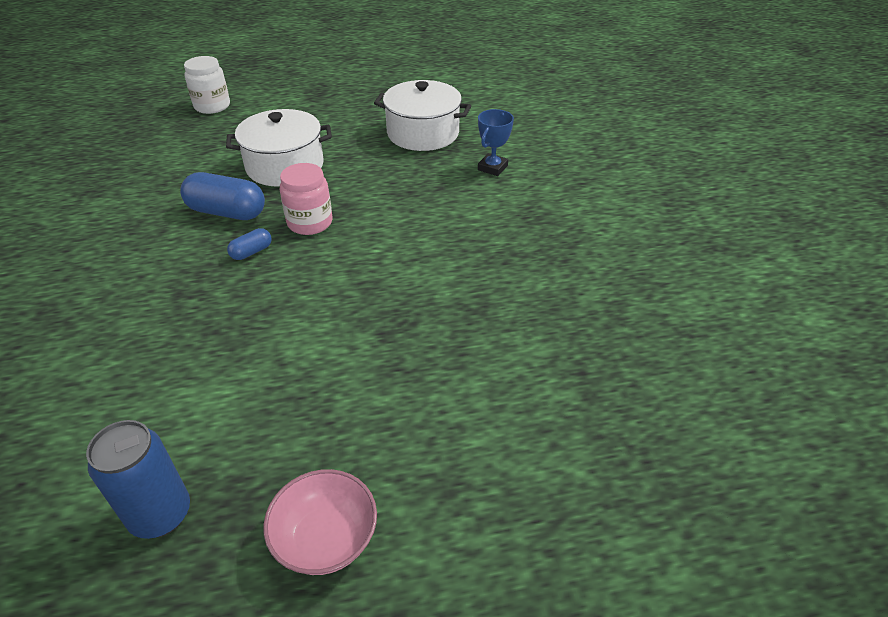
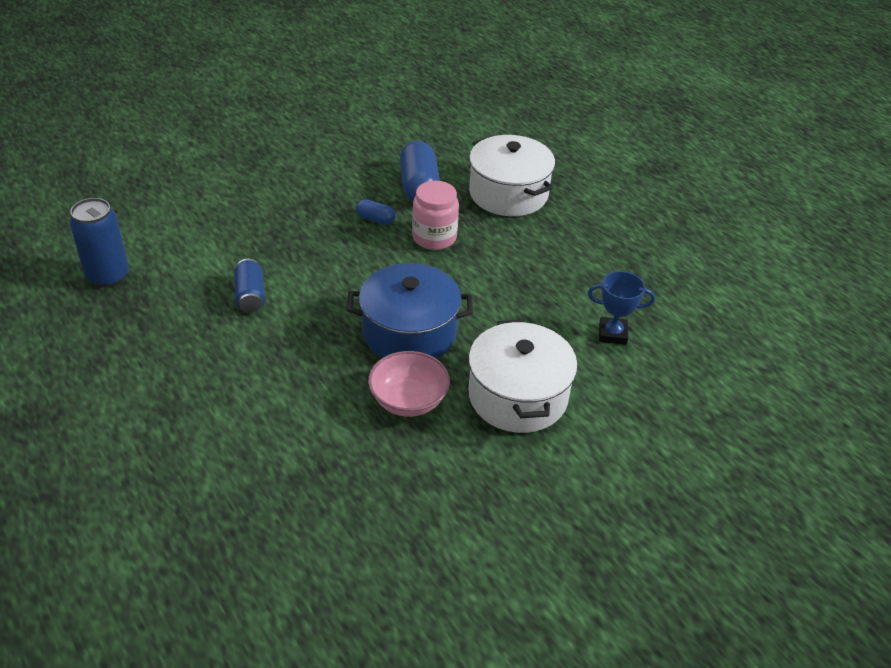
camera: 65 degrees right, 0 degrees up
white jar [184,56,230,114] -> none
pink bowl [263,469,377,575] -> pink bowl moved to [368,351,450,417]
white pot [374,80,471,151] -> white pot moved to [468,320,578,433]
none -> blue can [234,259,265,312]
none -> blue pot [347,263,473,359]

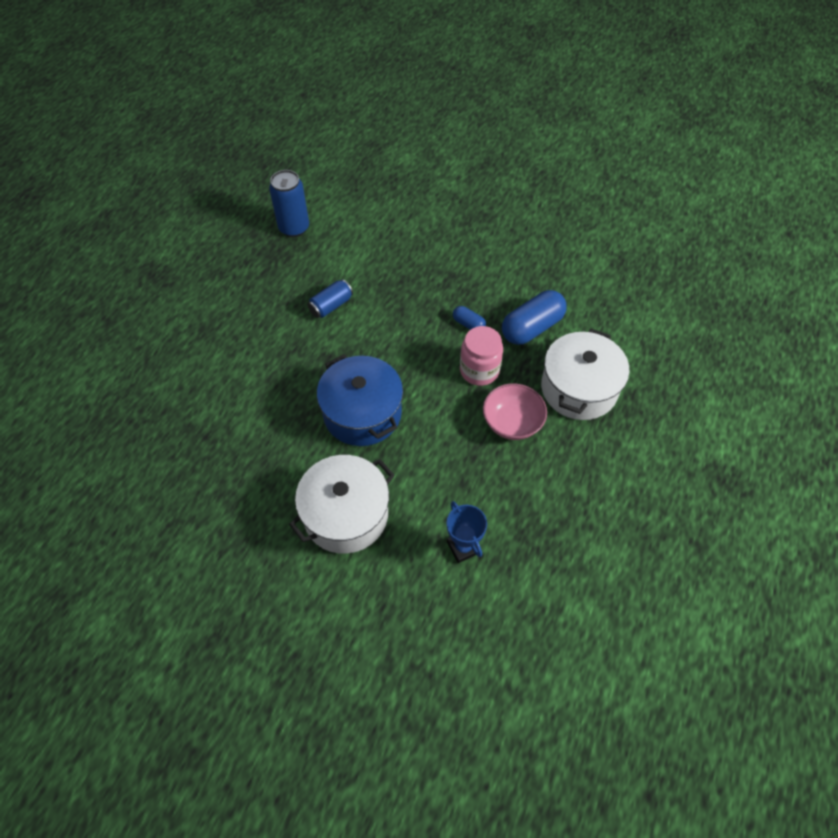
camera: 60 degrees right, 15 degrees up
blue capsule [356,199,395,225] -> blue capsule turned 45 degrees counterclockwise [453,306,486,330]
pink bowl [368,351,450,417] -> pink bowl moved to [483,383,547,440]

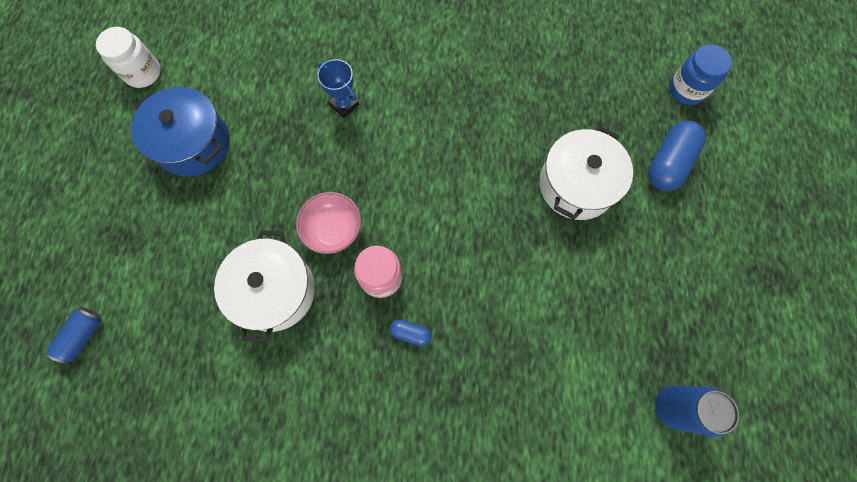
camera: 160 degrees right, 15 degrees up
white pot [289,455,395,554] -> white pot moved to [539,126,633,220]
blue can [307,279,353,318] -> blue can moved to [45,307,101,364]
blue pot [317,354,403,446] -> blue pot moved to [131,87,230,177]
blue capsule [502,290,567,345] -> blue capsule moved to [648,121,706,191]
none -> white jar [96,27,161,88]
none -> blue jar [669,44,732,105]

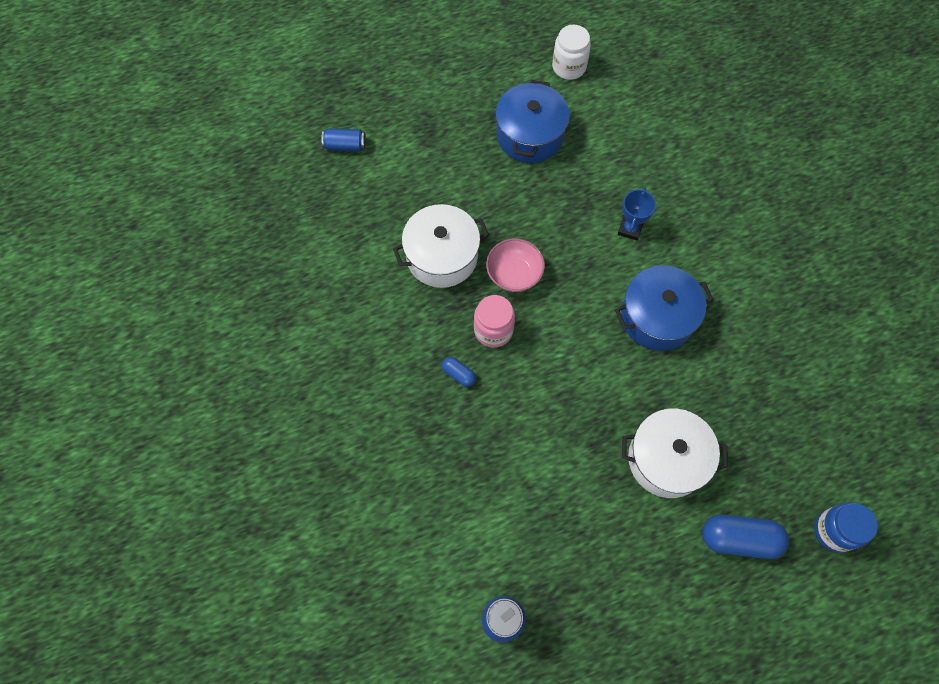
camera: 65 degrees right, 5 degrees down
blue capsule [390,319,432,346] -> blue capsule turned 45 degrees counterclockwise [442,357,476,387]
none -> blue pot [615,266,714,351]

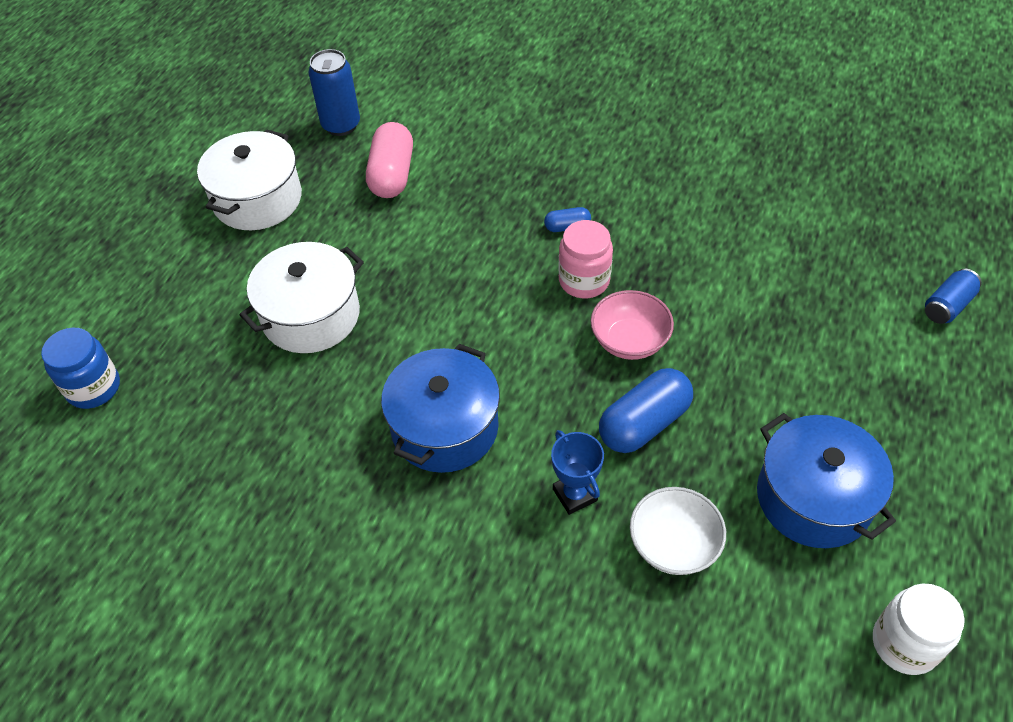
camera: 135 degrees right, 15 degrees down
white pot [393,204,489,288] -> white pot moved to [197,130,302,230]
blue capsule [702,515,789,559] -> blue capsule moved to [599,368,693,453]
none -> pink capsule [366,122,413,198]
none -> white bowl [630,487,726,575]

